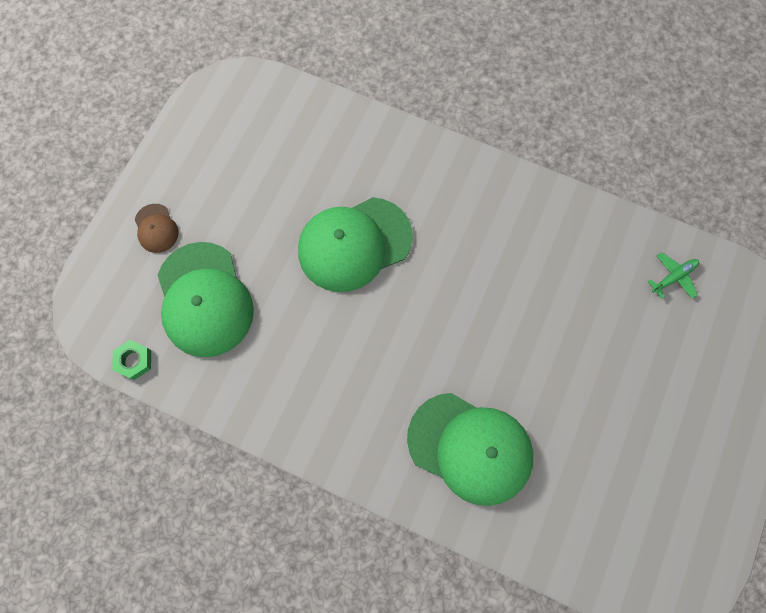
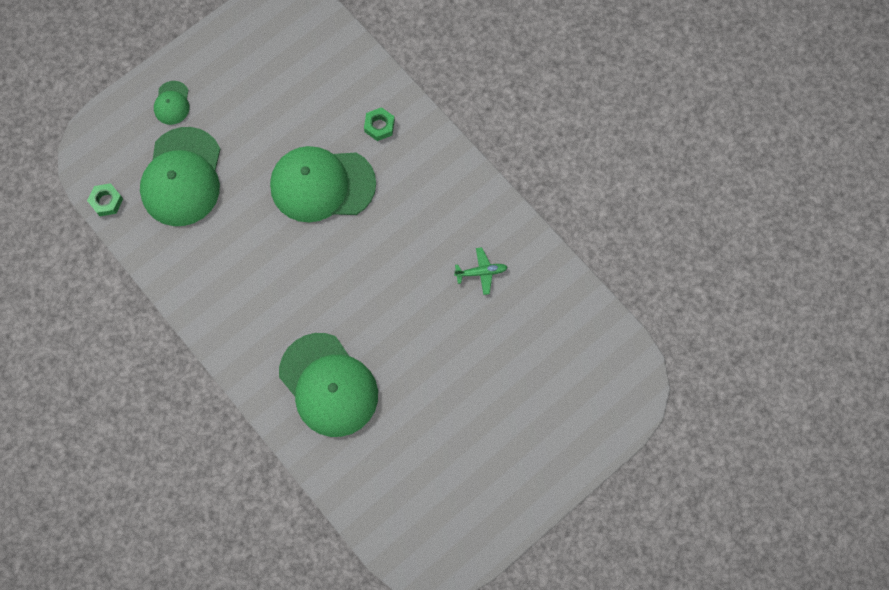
camera: 25 degrees right, 0 degrees up
brown cap [135,204,179,253] -> green cap [154,81,190,125]
green plane [647,252,699,299] -> green plane moved to [454,247,508,295]
none -> green nut [364,107,395,141]

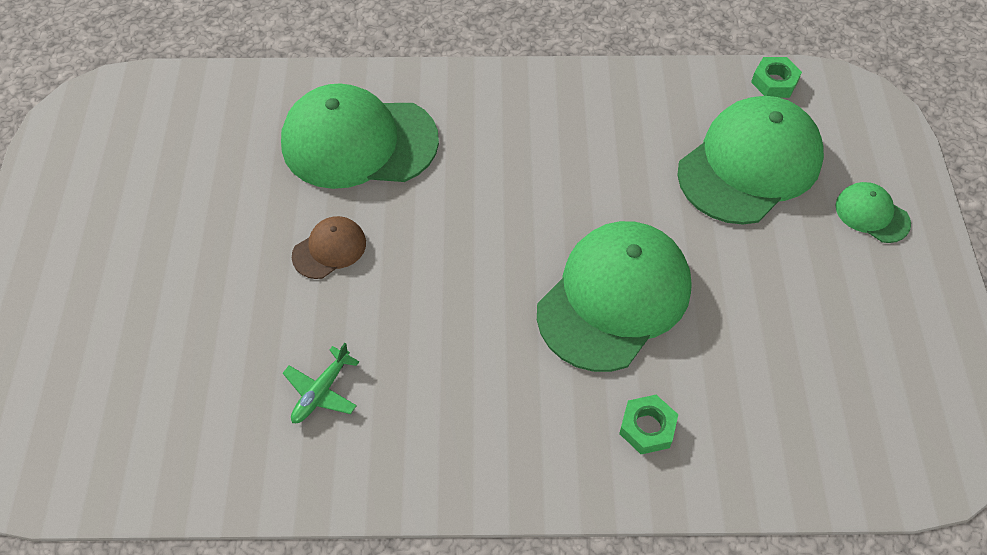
camera: 130 degrees right, 15 degrees down
green cap [140,127,220,226] -> green cap turned 90 degrees clockwise [677,96,824,224]
none -> brown cap [292,216,366,279]

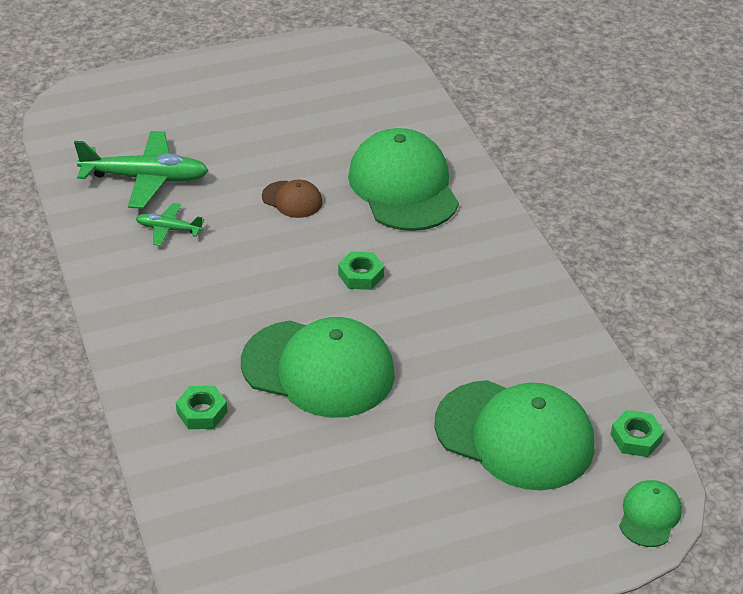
camera: 70 degrees right, 15 degrees down
green cap [836,182,911,243] -> green cap moved to [619,480,682,547]
none -> green plane [74,131,209,209]
none -> green nut [338,252,384,290]

